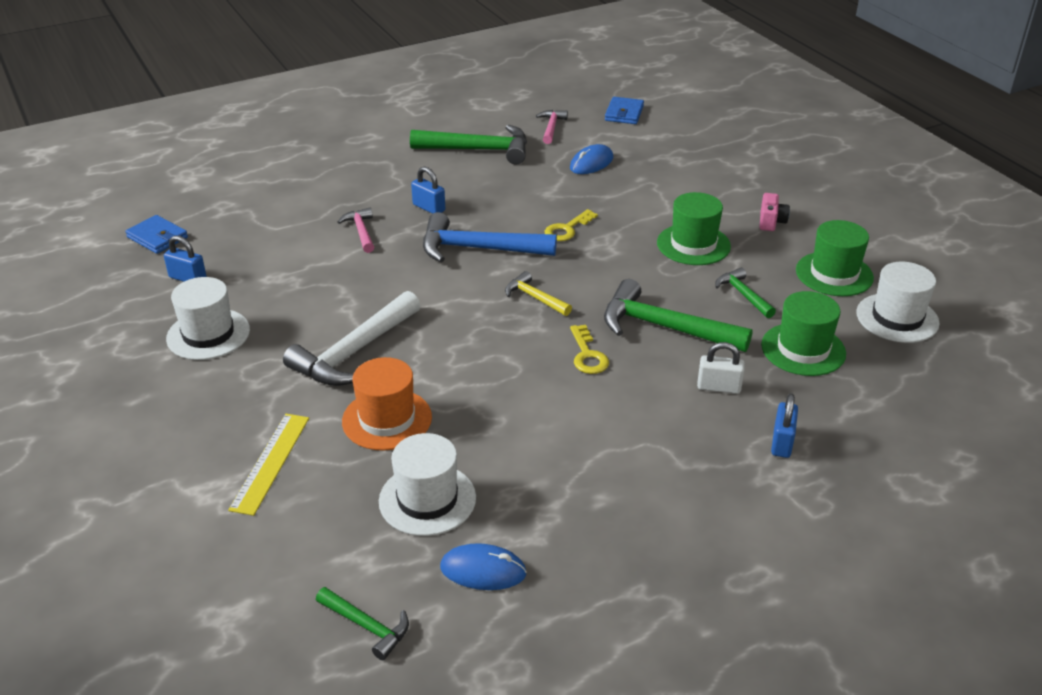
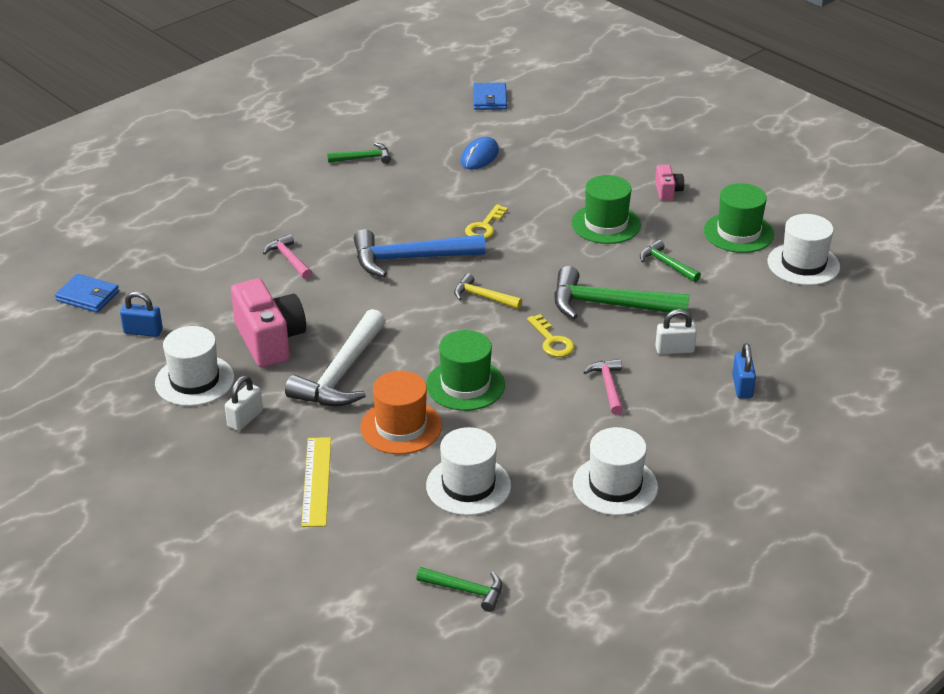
camera: 15 degrees left, 0 degrees up
green hammer [410,125,527,165] -> green hammer [327,143,391,164], size x0.52
blue padlock [411,167,445,214] -> none
blue mouse [440,543,527,590] -> none
pink hammer [536,110,568,144] -> pink hammer moved to [583,359,623,415]
green hat [761,291,846,376] -> green hat moved to [426,330,505,411]
none -> white padlock [225,375,263,431]
none -> pink camera [231,279,306,367]
none -> white hat [573,427,658,516]

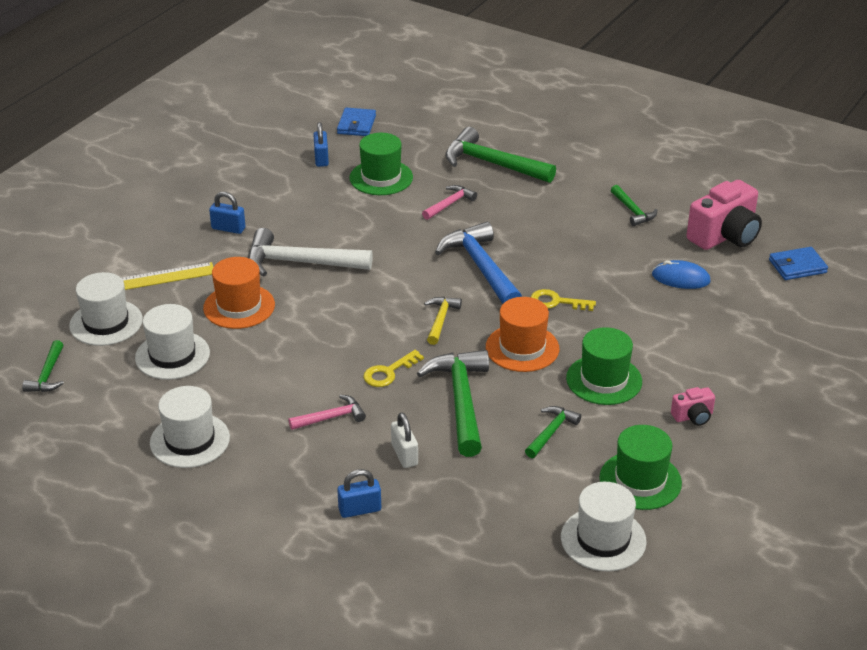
camera: 75 degrees right, 0 degrees up
white hat [155,326,234,406] -> white hat moved to [69,272,143,346]
white padlock [225,375,263,431] -> blue padlock [209,192,245,234]
pink camera [231,279,306,367] -> pink camera moved to [686,180,762,250]
green hat [426,330,505,411] -> green hat moved to [350,133,413,195]
none -> green hammer [445,127,556,183]
none -> orange hat [486,297,559,372]

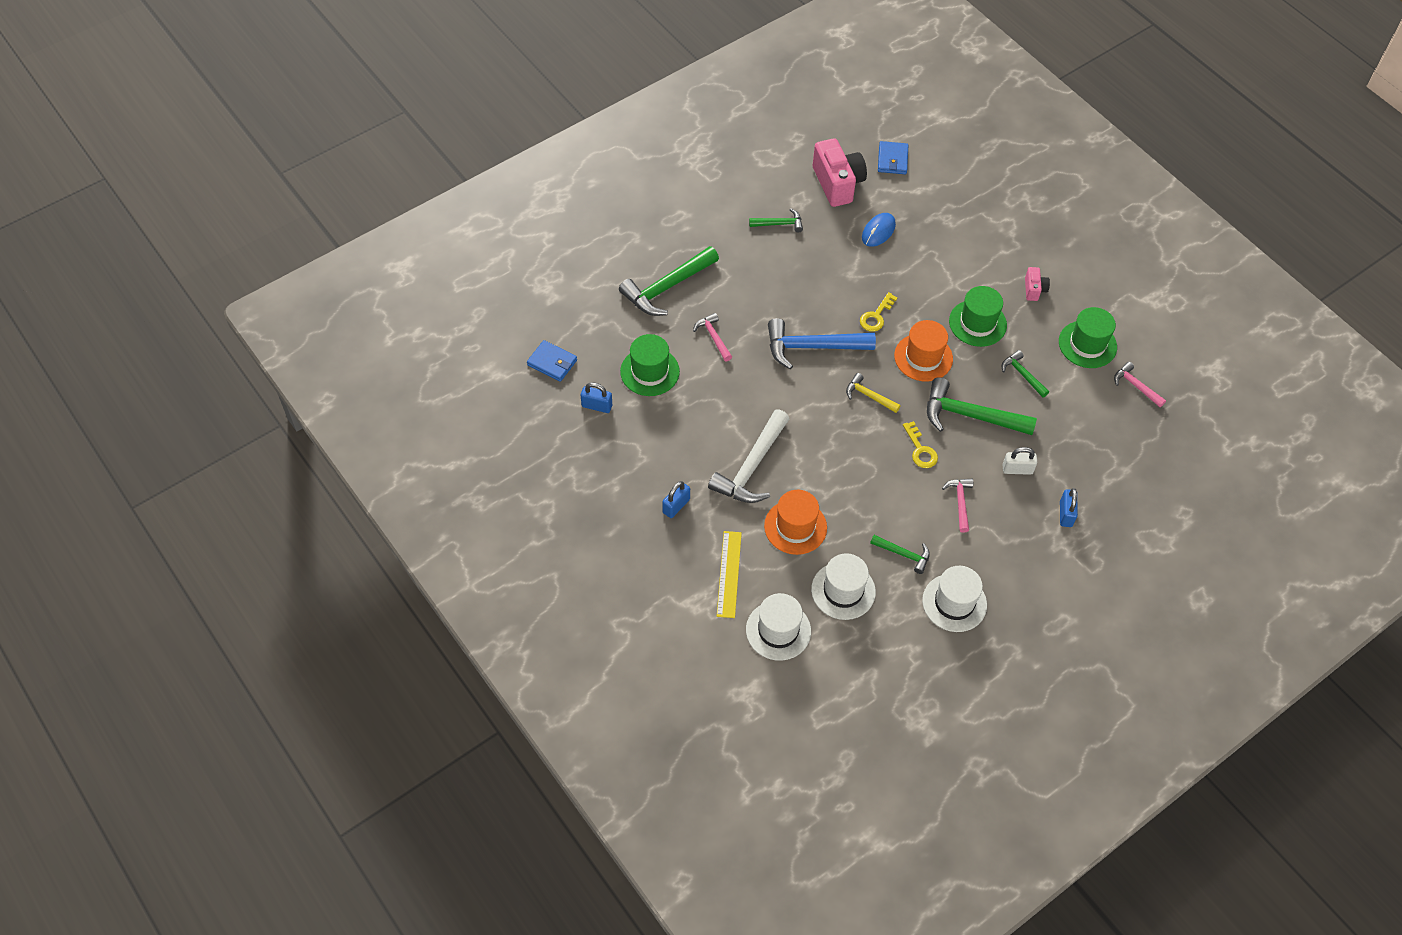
camera: 70 degrees left, 20 degrees up
green hammer [22,340,64,392] -> green hammer moved to [870,535,930,574]
white hat [561,482,647,571] -> pink hammer [1114,362,1166,407]

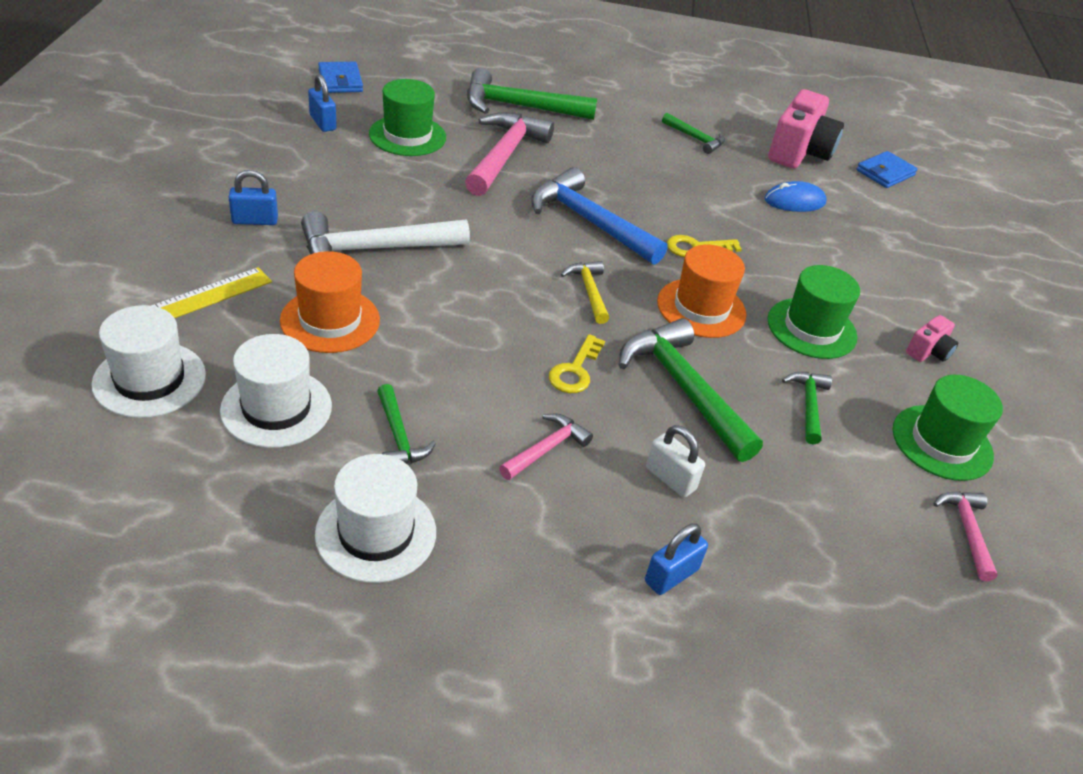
camera: 40 degrees right, 15 degrees down
pink hammer [693,313,732,361] -> pink hammer [465,112,554,196], size x1.91

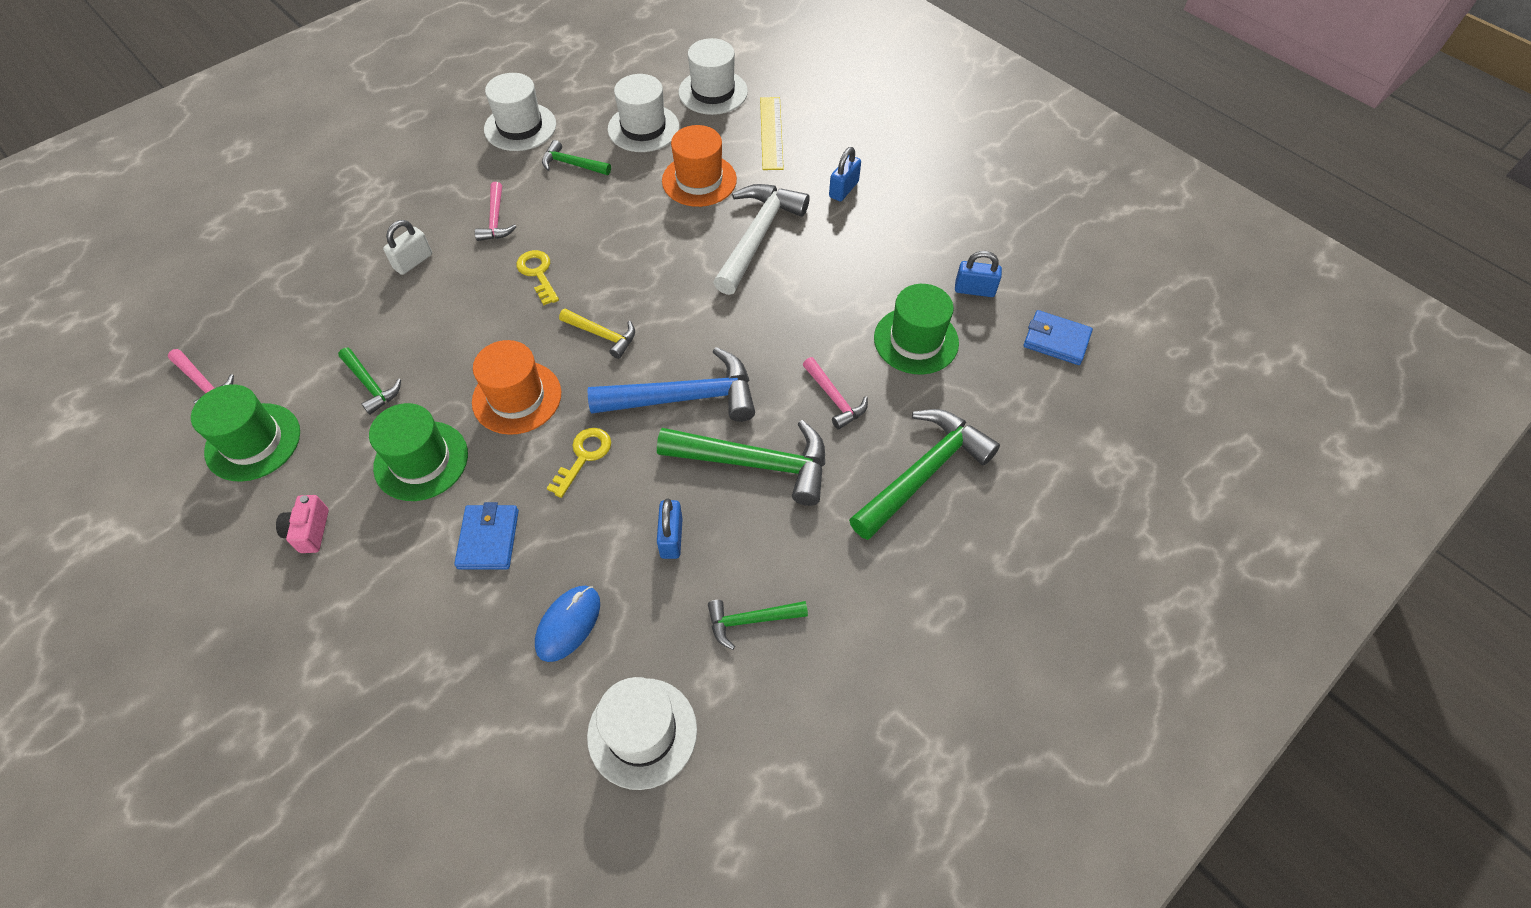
camera: 135 degrees right, 15 degrees up
pink hammer [465,112,554,196] -> pink hammer [803,357,868,430], size x0.52
green hammer [619,318,763,462] -> green hammer moved to [657,420,825,506]
blue padlock [645,523,708,595] -> blue padlock moved to [657,499,683,559]
white padlock [646,425,705,498] -> white padlock turned 45 degrees counterclockwise [383,220,432,275]
pink camera [768,89,844,168] -> white hat [587,677,697,790]
blue wallet [856,151,918,188] -> blue wallet moved to [454,502,519,569]

